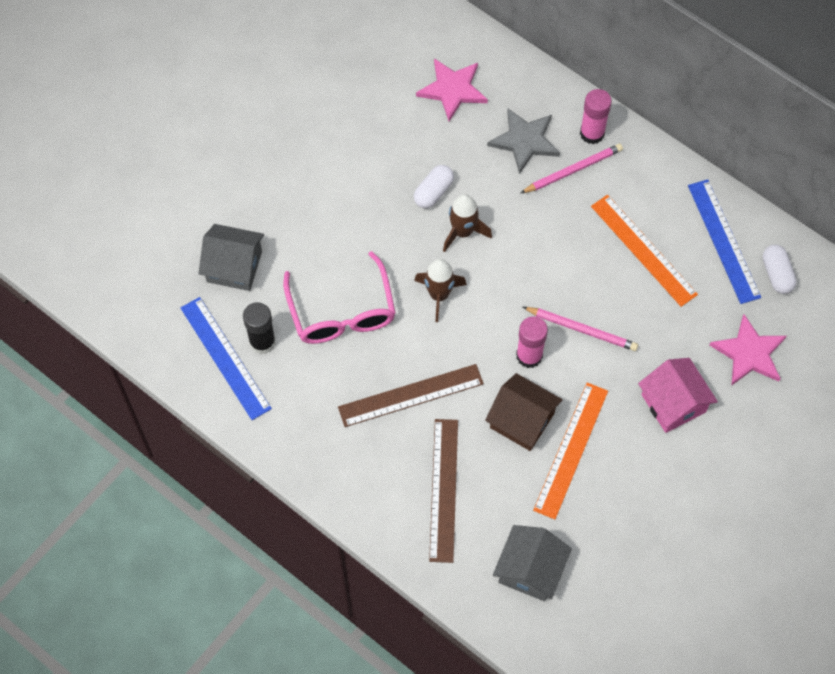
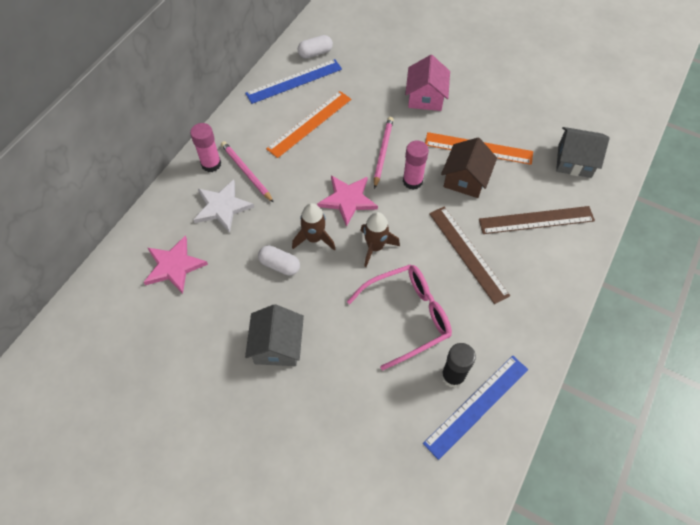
camera: 100 degrees left, 5 degrees down
grey house [199,224,264,291] -> grey house moved to [245,304,304,366]
grey star [487,108,560,174] -> white star [194,180,254,233]
pink house [638,358,718,433] -> pink house turned 45 degrees counterclockwise [405,55,450,111]
pink star [709,314,787,386] -> pink star moved to [317,175,378,227]

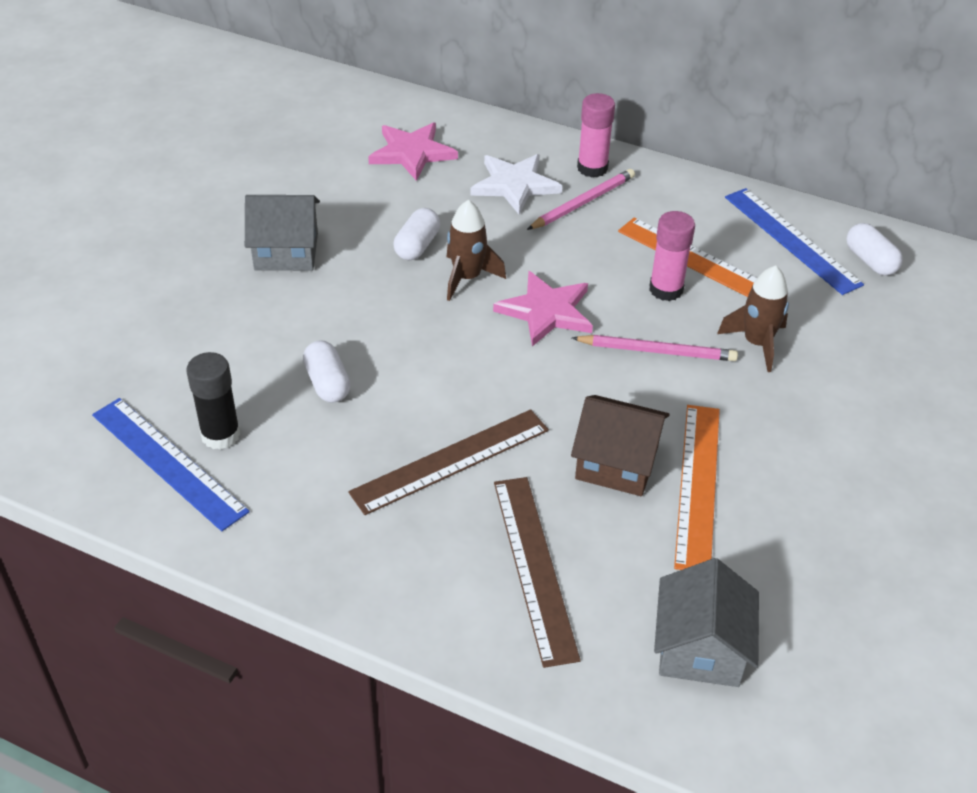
camera: 85 degrees right, 15 degrees down
pink glasses [347,264,452,371] -> white capsule [303,340,351,403]
brown rocket [360,212,400,267] -> brown rocket moved to [717,265,789,372]
pink glue stick [403,140,429,190] -> pink glue stick moved to [649,211,695,301]
pink house [405,55,450,111] -> none

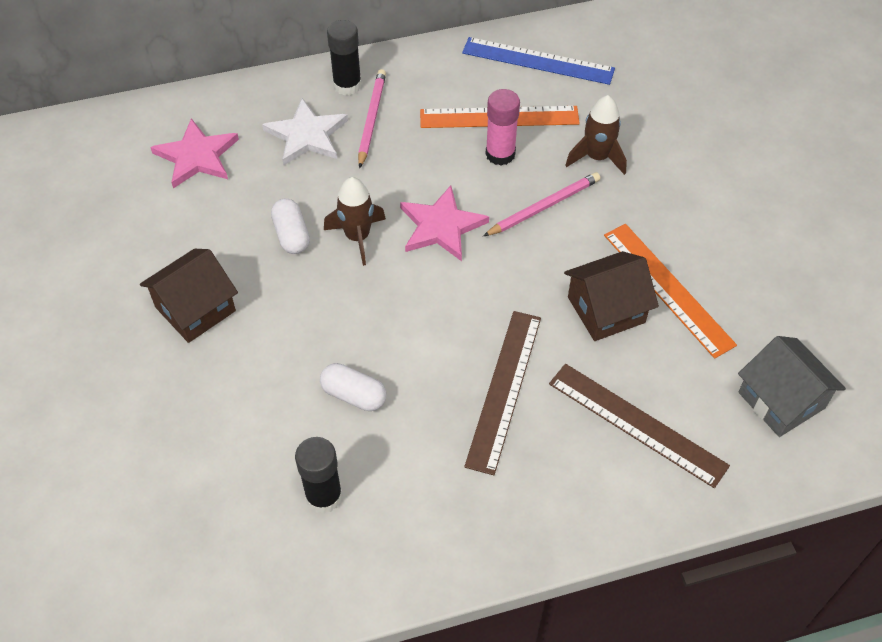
camera: 40 degrees left, 10 degrees up
blue ruler [92,398,250,531] -> none
grey house [245,195,320,271] -> brown house [140,249,238,343]
pink glue stick [577,93,615,178] -> black glue stick [327,20,362,95]
white capsule [846,223,903,276] -> none

